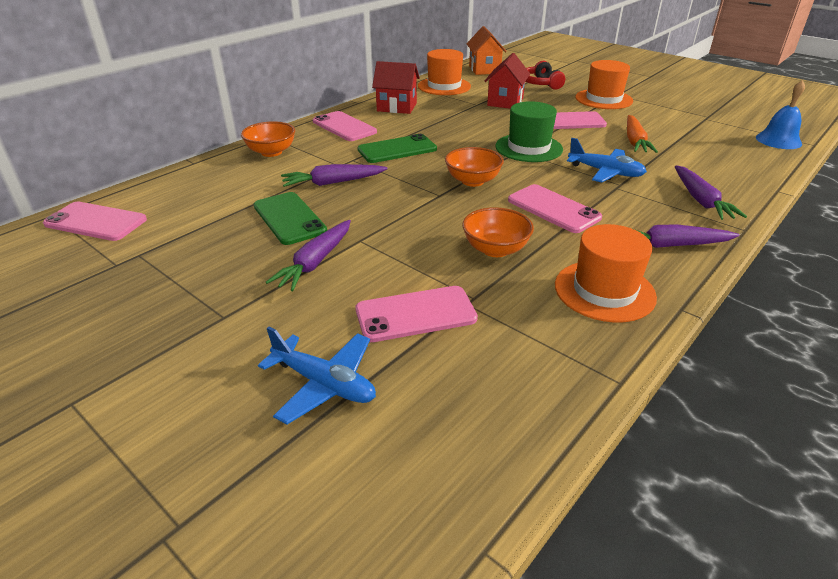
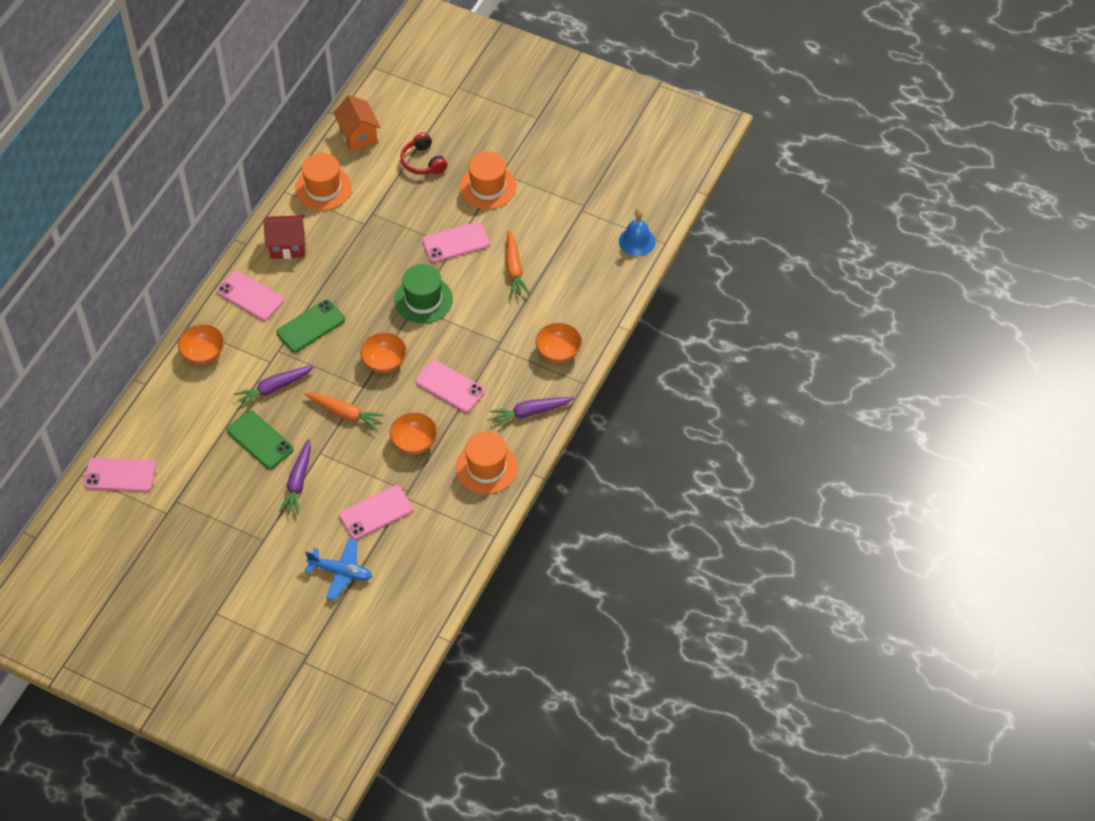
camera: 15 degrees left, 20 degrees up
red house [485,53,530,109] -> none
blue plane [567,138,647,182] -> none
purple carrot [675,165,747,220] -> orange bowl [536,323,582,363]
none -> orange carrot [304,393,385,430]

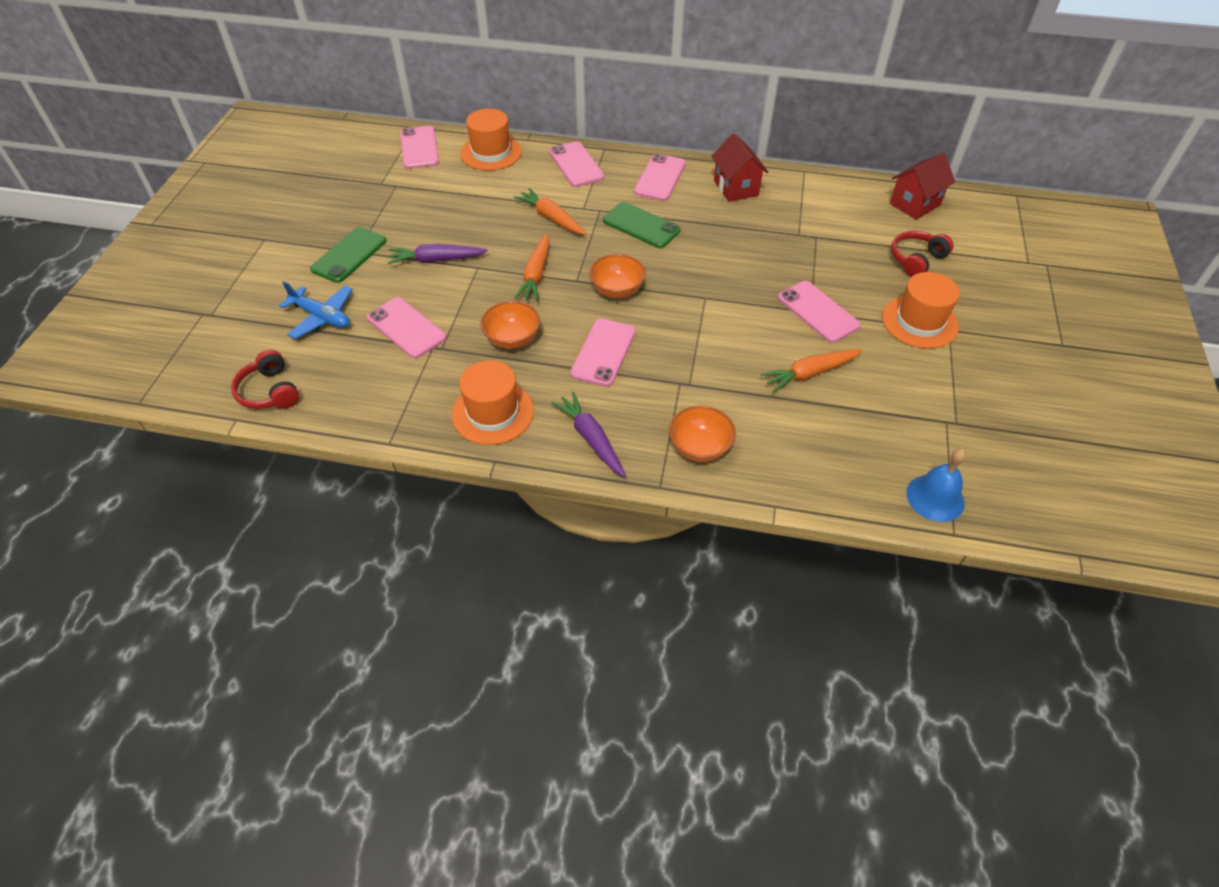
camera: 75 degrees right, 5 degrees down
orange bowl [178,324,224,365] -> pink phone [549,141,604,187]
green phone [227,411,294,469] -> green phone moved to [310,227,386,283]
purple carrot [234,365,315,408] -> orange carrot [514,188,586,235]
orange hat [295,153,352,210] -> orange hat moved to [460,108,522,171]
blue plane [305,538,372,601] -> blue plane turned 60 degrees counterclockwise [279,281,353,339]
orange house [333,95,381,151] -> red house [890,153,955,220]
green hat [394,264,453,324] -> none
none -> red headphones [231,350,299,409]

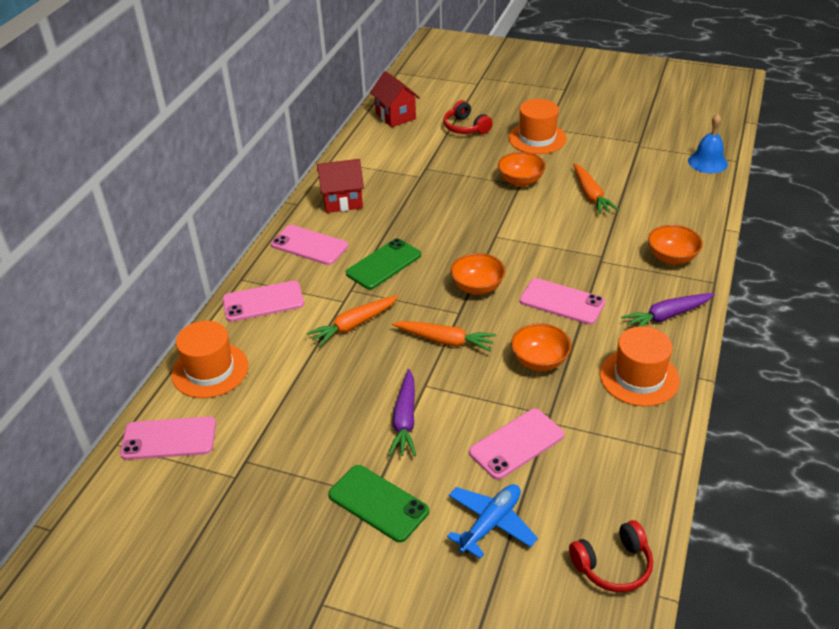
camera: 80 degrees left, 10 degrees down
pink phone [778,281,861,343] -> orange bowl [498,152,546,187]

